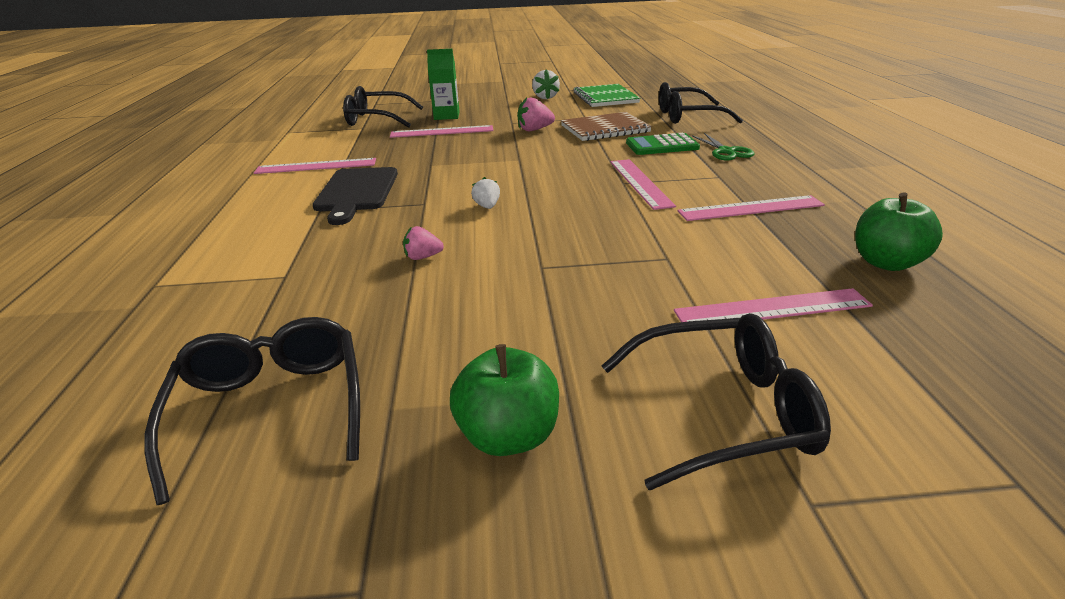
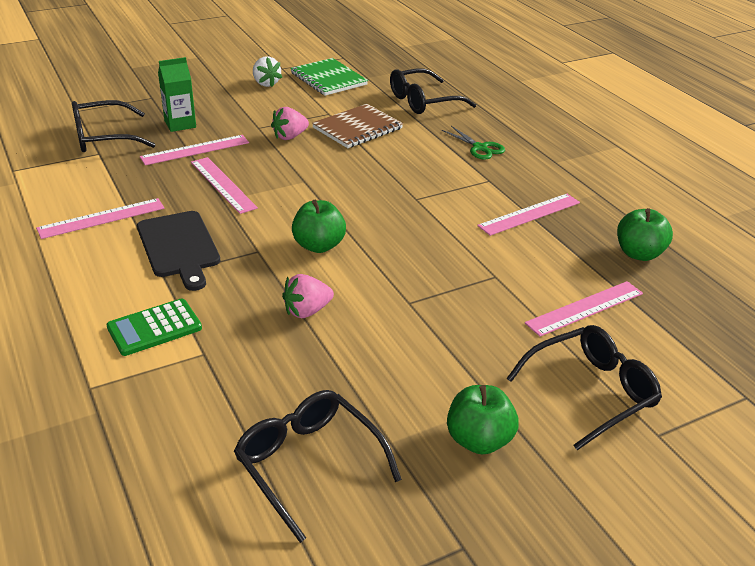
camera: 25 degrees left, 5 degrees up
pink strawberry [403,226,444,260] -> pink strawberry [282,274,334,318], size x1.52
white strawberry [471,177,500,209] -> green apple [292,200,346,253]
pink ruler [611,159,676,210] -> pink ruler moved to [191,157,258,214]
green calculator [626,133,700,155] -> green calculator moved to [106,299,202,356]

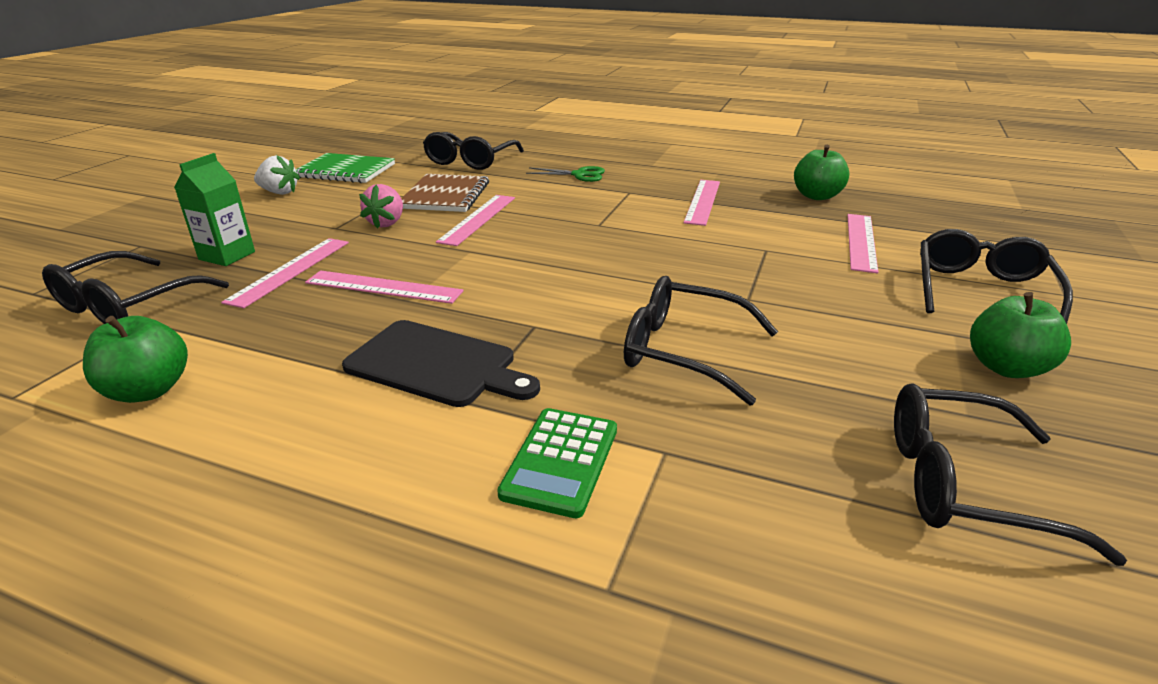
camera: 40 degrees left, 5 degrees down
pink ruler [36,198,165,239] -> pink ruler moved to [436,195,515,246]
pink strawberry [282,274,334,318] -> black glasses [624,276,778,405]
green apple [292,200,346,253] -> green apple moved to [83,316,188,403]

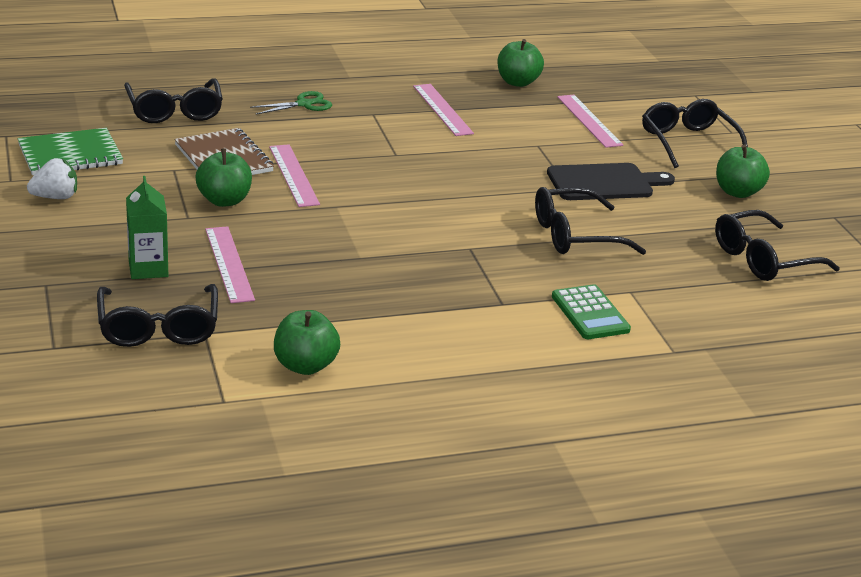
camera: 40 degrees left, 0 degrees up
pink ruler [305,271,464,304] -> none
black cutting board [342,320,540,407] -> black cutting board moved to [547,163,675,200]
pink strawberry [359,184,403,228] -> green apple [195,148,252,207]

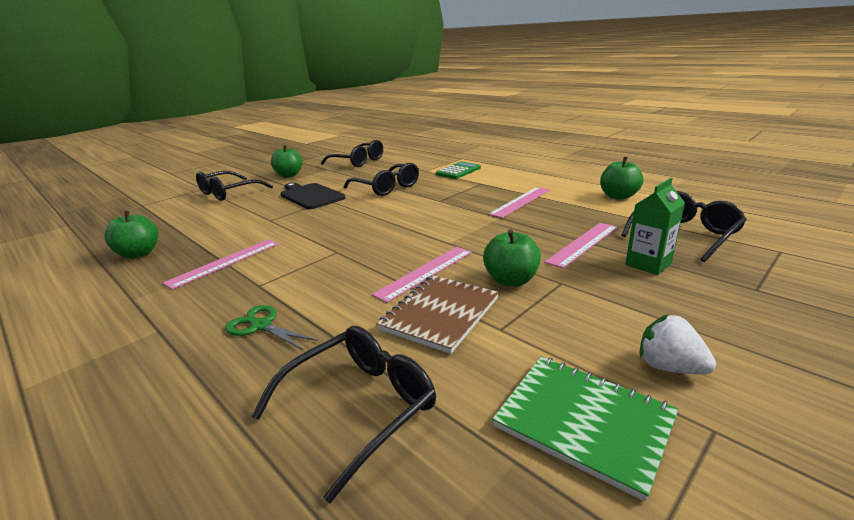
camera: 115 degrees left, 5 degrees down
pink ruler [557,95,623,148] -> pink ruler moved to [488,187,550,218]

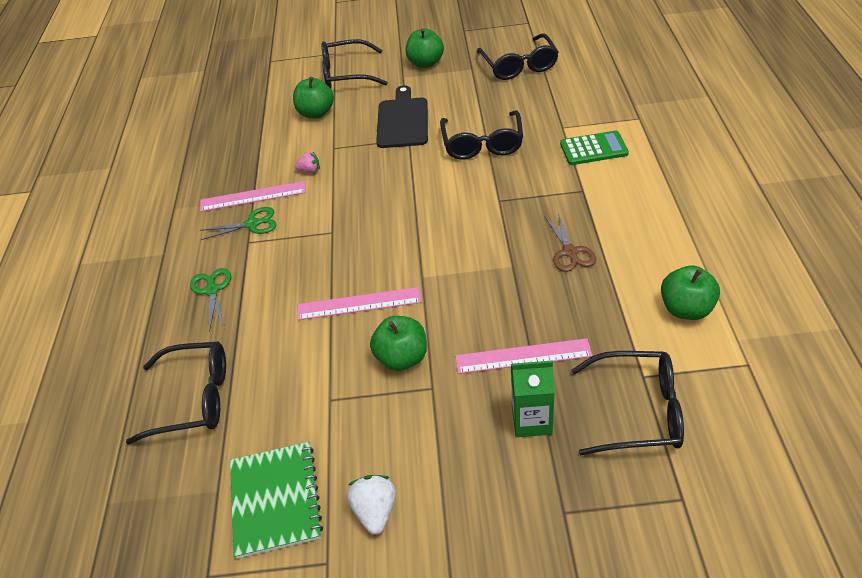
camera: 45 degrees right, 20 degrees up
green apple [104,210,158,259] -> green apple moved to [293,77,334,118]
brown notebook [377,275,499,354] -> none
pink ruler [488,187,550,218] -> brown scissors [545,213,596,272]
none -> green scissors [200,207,277,240]
none -> pink strawberry [295,152,320,173]

